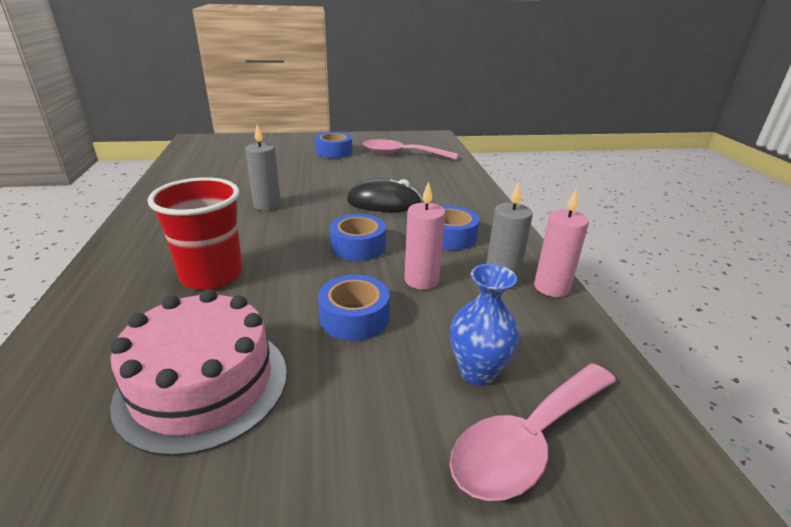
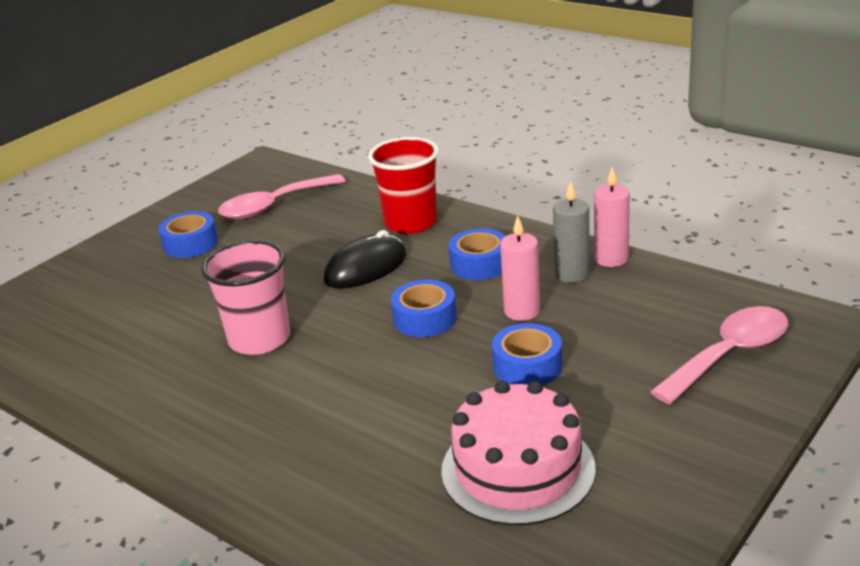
camera: 40 degrees left, 0 degrees up
red cup [147,177,243,290] -> red cup moved to [368,137,439,234]
grey candle [245,125,281,211] -> pink cup [201,240,290,355]
blue vase [450,264,519,385] -> none
pink spoon [450,363,616,501] -> pink spoon turned 135 degrees counterclockwise [650,306,788,405]

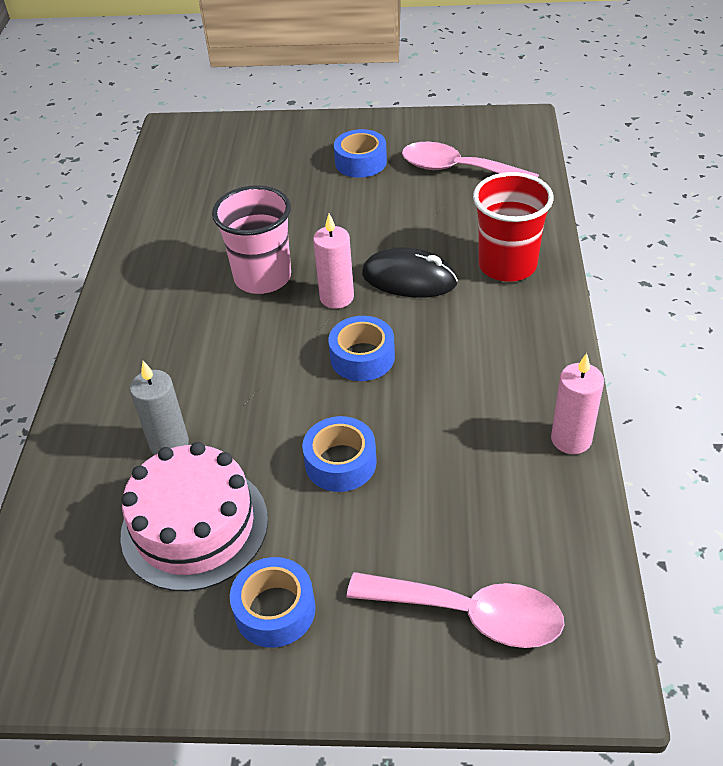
camera: 55 degrees right, 15 degrees up
blue tape [449,228,505,280] -> blue tape moved to [230,557,316,648]
pink candle [500,215,540,321] -> pink candle moved to [313,214,354,309]
grey candle [553,181,590,283] -> grey candle moved to [130,361,189,455]

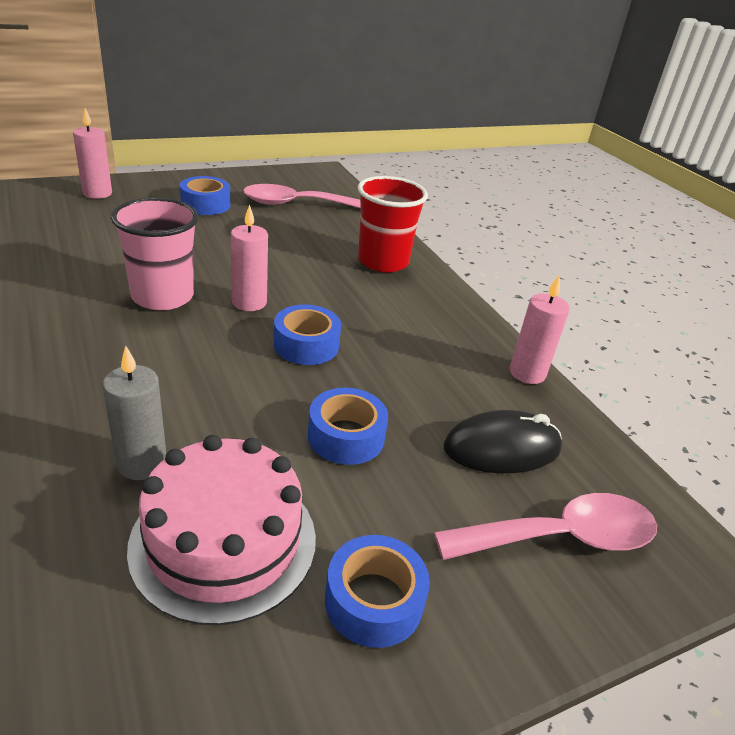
camera: 35 degrees left, 10 degrees down
black mouse [362,248,458,297] -> black mouse moved to [443,410,562,473]
none -> pink candle [73,108,112,199]

